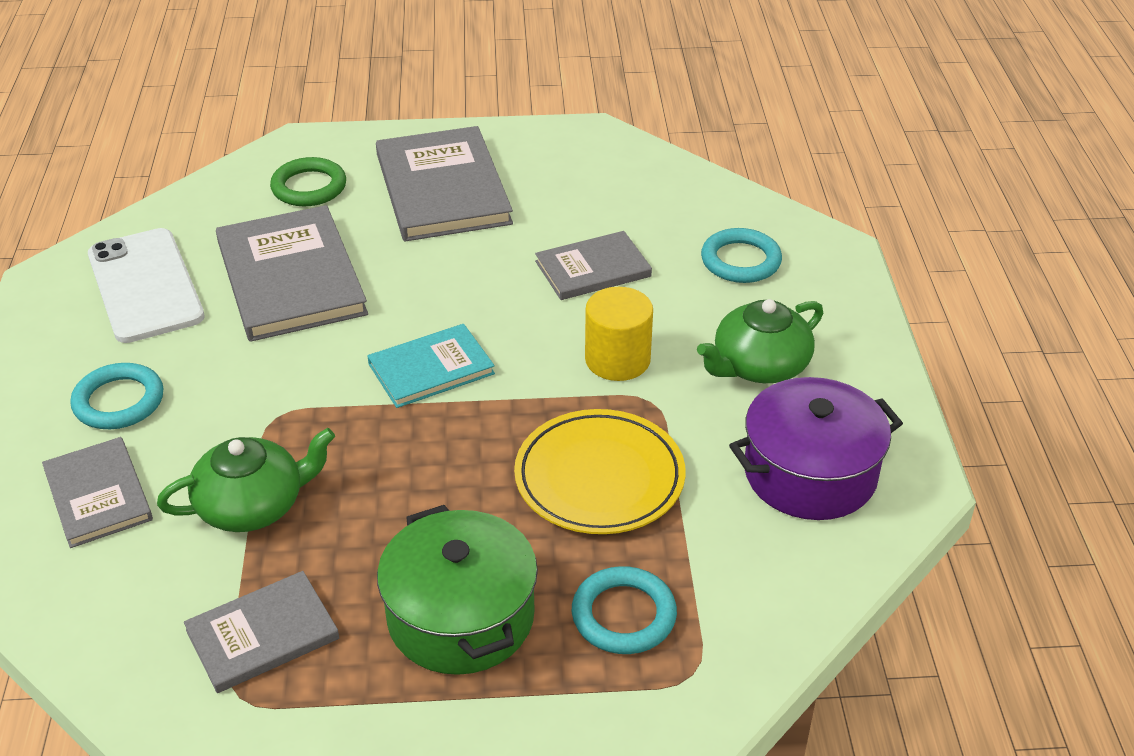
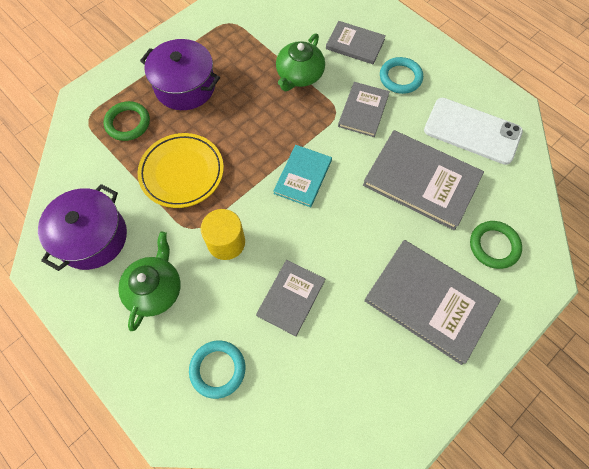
camera: 140 degrees right, 25 degrees up
grey book [184,571,339,693] -> grey book moved to [338,82,390,137]
green pot [377,505,538,675] -> purple pot [140,39,220,110]
turquoise ring [572,566,677,654] -> green ring [103,101,150,141]

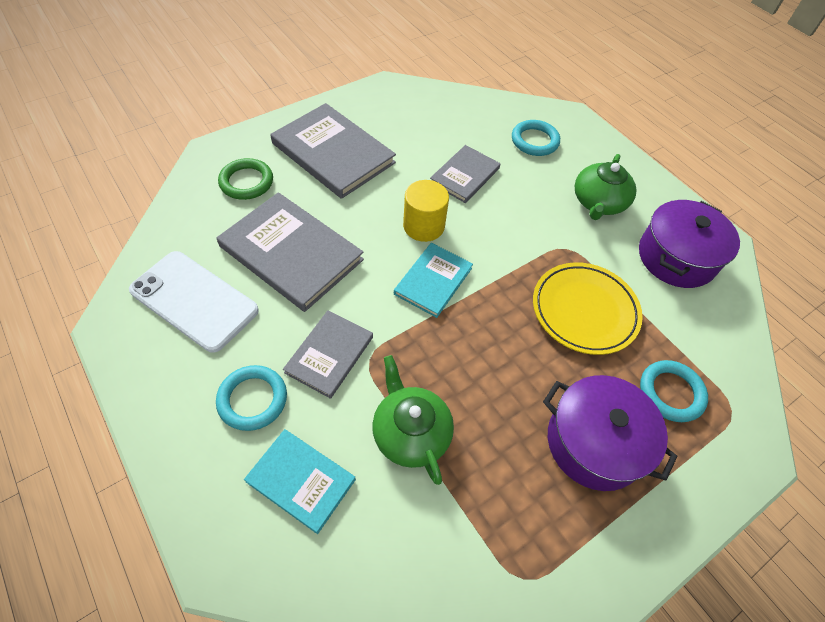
camera: 175 degrees left, 10 degrees down
green ring [103,101,150,141] -> turquoise ring [640,360,708,422]
yellow cylinder [201,209,245,260] -> yellow cylinder moved to [403,180,449,242]
green teapot [276,33,325,92] -> green teapot turned 60 degrees counterclockwise [372,355,454,485]
grey book [326,21,386,64] -> turquoise book [244,429,356,534]

